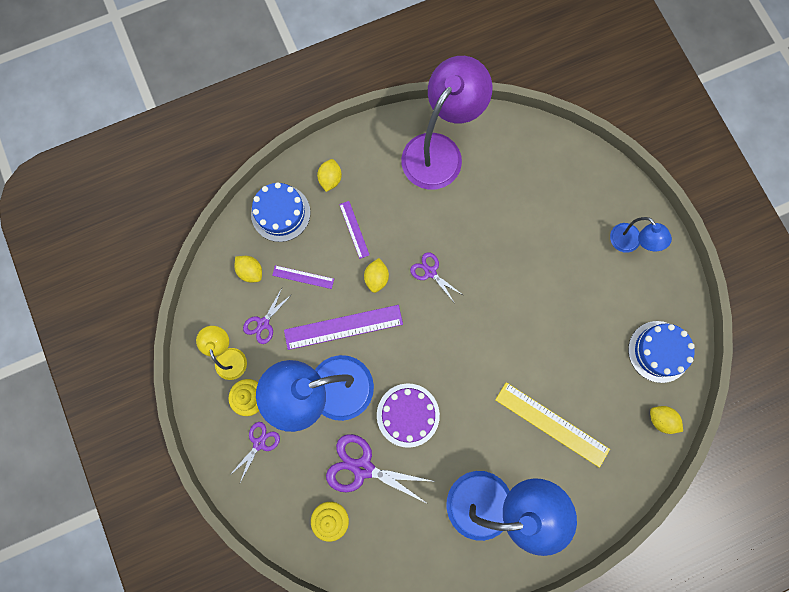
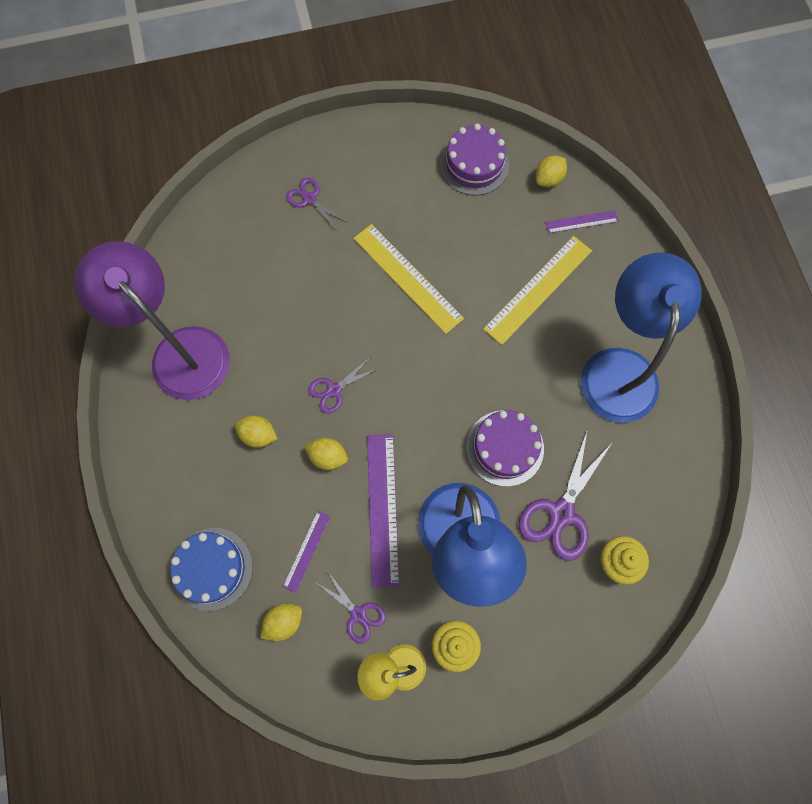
camera: 80 degrees left, 5 degrees down
purple scissors [229,422,280,482] -> purple scissors moved to [286,177,346,230]
yellow lemon [317,159,342,192] -> yellow lemon moved to [235,415,277,447]
purple ruler [339,201,369,259] -> purple ruler moved to [546,210,618,233]
blue lamp [610,217,672,253] -> none
blue cake [628,321,695,383] -> purple cake [440,123,509,196]
none -> yellow ruler [353,224,464,334]

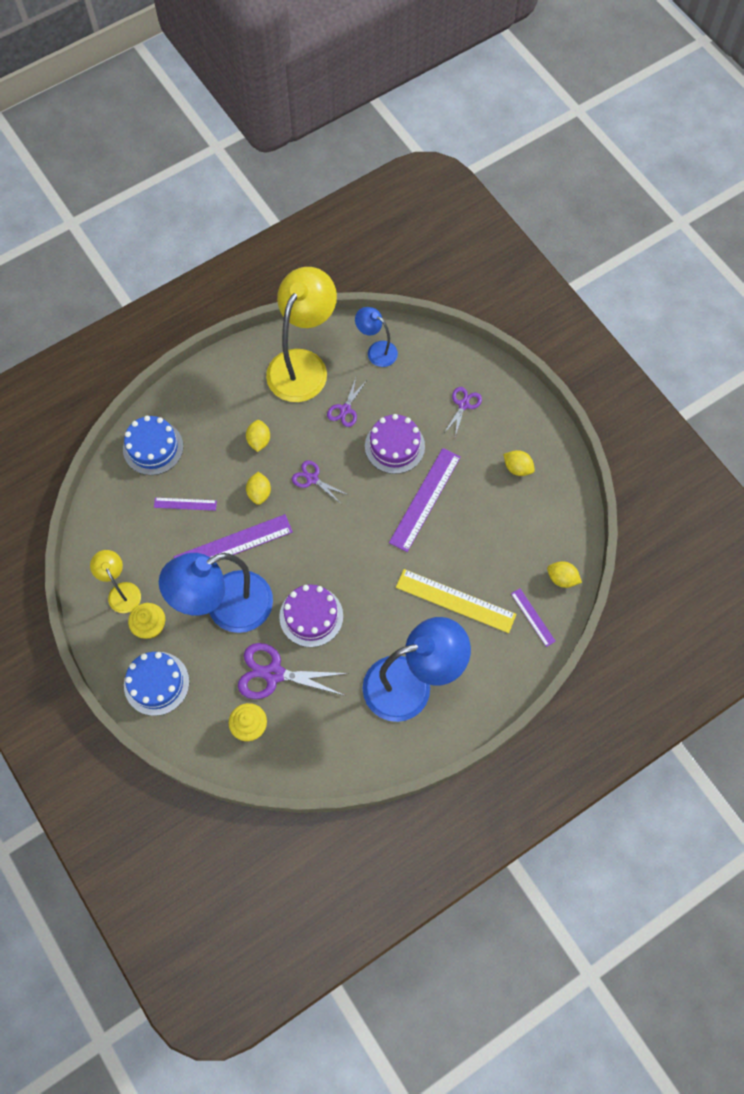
camera: 70 degrees right, 5 degrees down
purple lamp [74,241,230,400] -> yellow lamp [266,267,337,402]
yellow lemon [260,603,302,641] -> yellow lemon moved to [503,450,535,476]
purple scissors [317,572,386,644] -> purple scissors moved to [327,378,367,427]
yellow ruler [353,224,464,334] -> purple ruler [389,448,461,552]
purple cake [440,123,509,196] -> purple cake moved to [365,414,425,474]
none -> blue cake [124,652,189,716]
none -> blue lamp [355,307,398,367]

